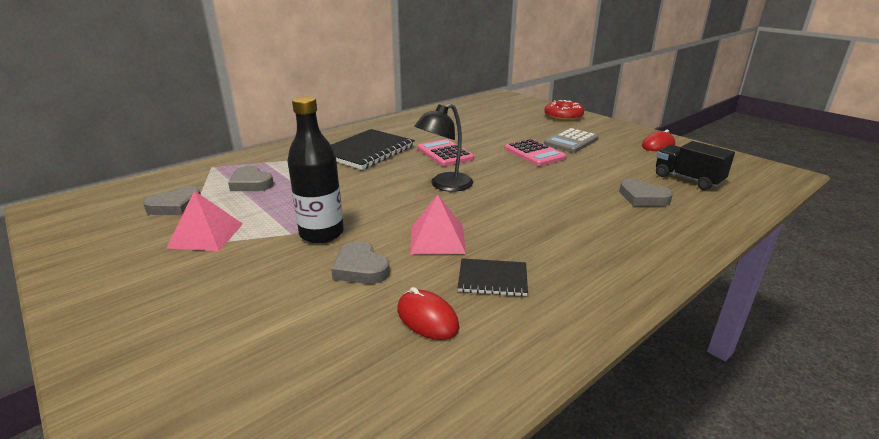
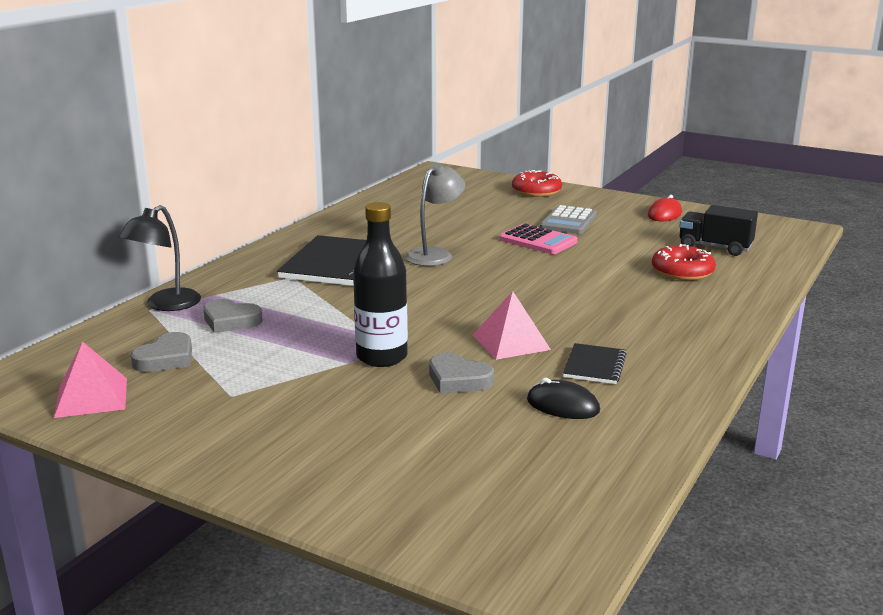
camera: 20 degrees left, 5 degrees down
pink pyramid [167,191,243,251] -> pink pyramid moved to [54,341,127,418]
red mouse [397,287,459,340] -> black mouse [527,378,600,419]
black lamp [414,104,473,192] -> black lamp moved to [118,205,201,311]
pink calculator [417,139,474,167] -> grey lamp [405,163,465,266]
black notebook [458,258,528,296] -> black notebook turned 60 degrees counterclockwise [563,343,627,384]
grey heart [619,178,673,206] -> red donut [652,244,716,281]

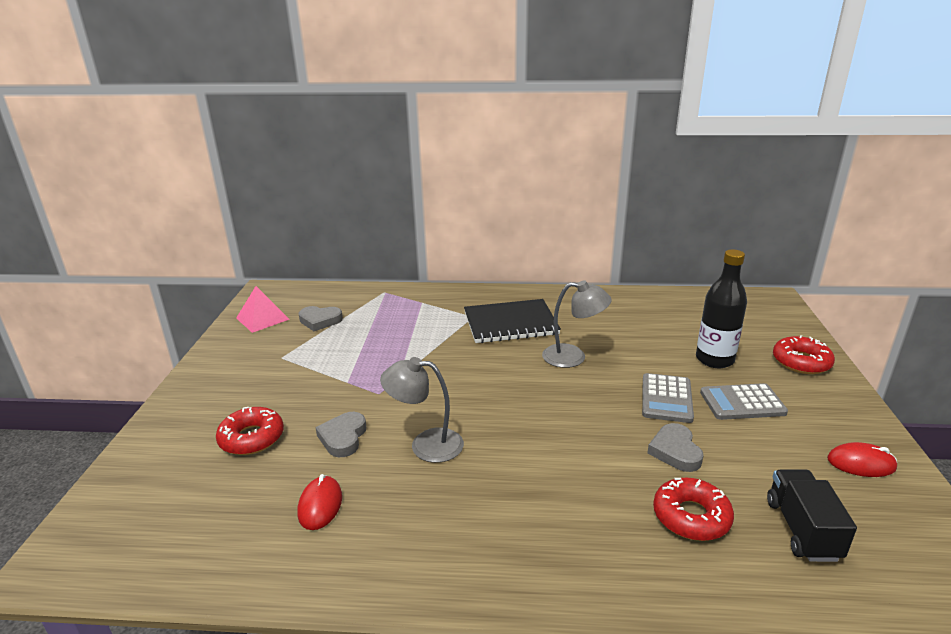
camera: 65 degrees right, 5 degrees up
black lamp [118,205,201,311] -> none
grey heart [203,299,263,333] -> grey heart moved to [647,423,704,472]
black bottle [353,202,408,367] -> black bottle moved to [696,250,747,368]
pink pyramid [473,291,551,360] -> grey lamp [380,357,464,463]
pink calculator [500,224,578,254] -> grey calculator [642,373,694,423]
black mouse [527,378,600,419] -> red mouse [298,474,342,530]
black notebook [563,343,627,384] -> none
none -> red donut [216,407,284,455]

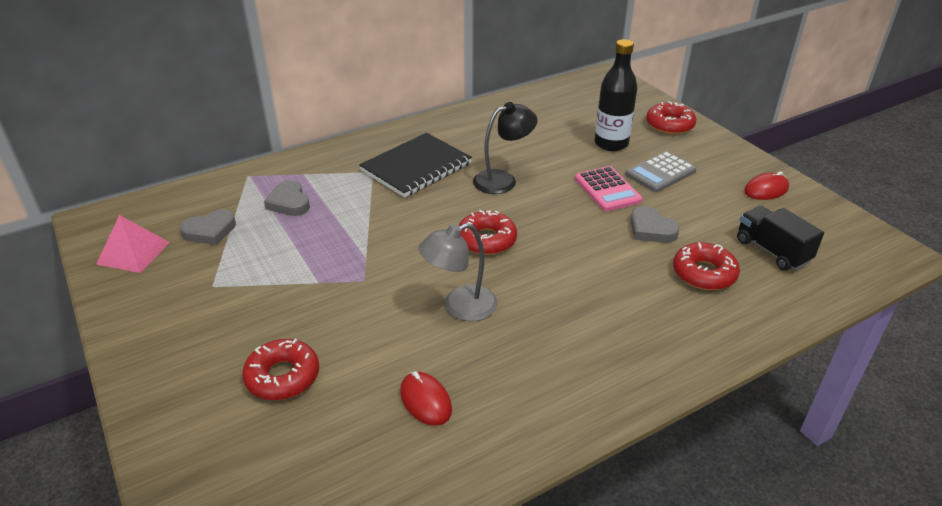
camera: 35 degrees left, 10 degrees up
grey heart [315,412,366,457] -> grey heart moved to [264,180,310,216]
grey lamp [542,281,612,368] -> black lamp [473,102,537,194]
grey calculator [642,373,694,423] -> pink calculator [575,166,642,211]
none -> red donut [458,210,517,255]

